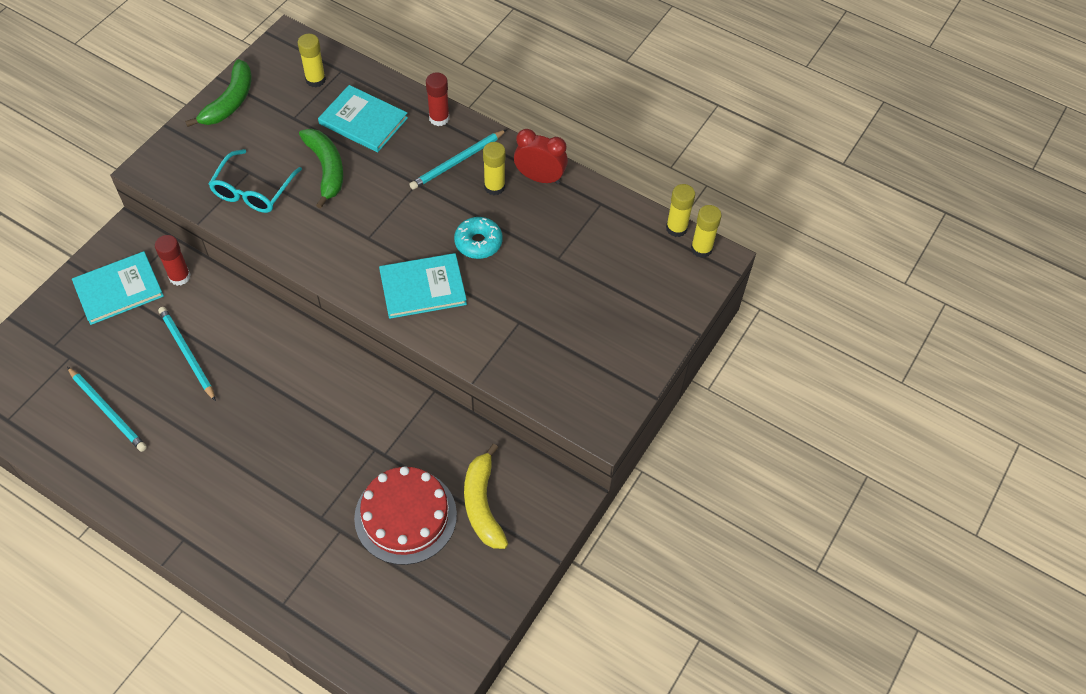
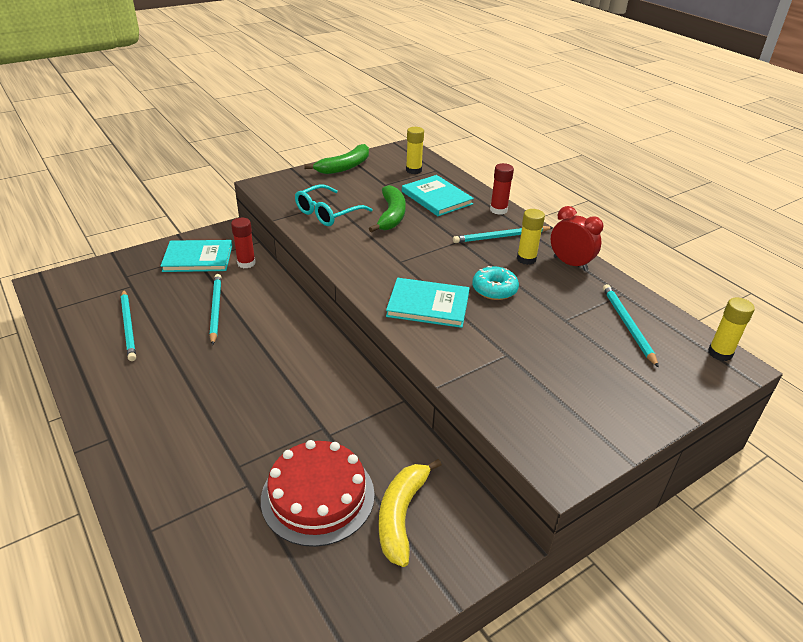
camera: 25 degrees right, 20 degrees down
yellow glue stick [666,184,695,237] -> none
none -> turquoise pencil [603,284,659,368]

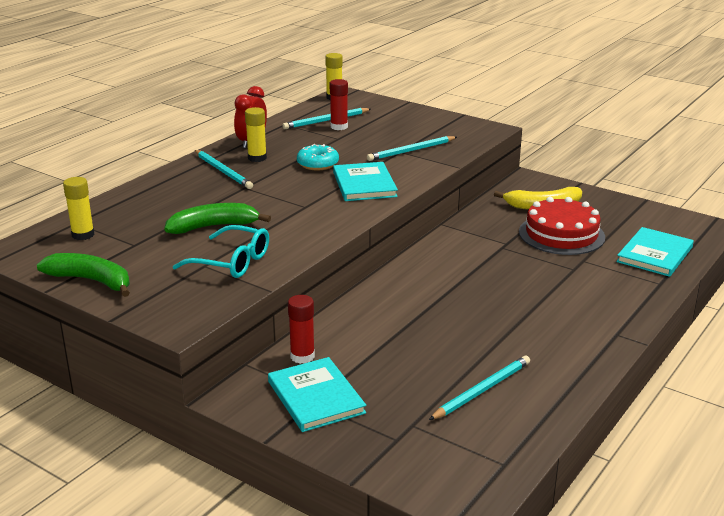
camera: 110 degrees left, 10 degrees down
turquoise pencil [210,274,222,345] -> turquoise pencil moved to [367,136,457,161]
turquoise book [402,175,474,216] -> turquoise book moved to [616,227,694,277]
red glue stick [490,163,514,215] -> red glue stick moved to [330,79,348,130]

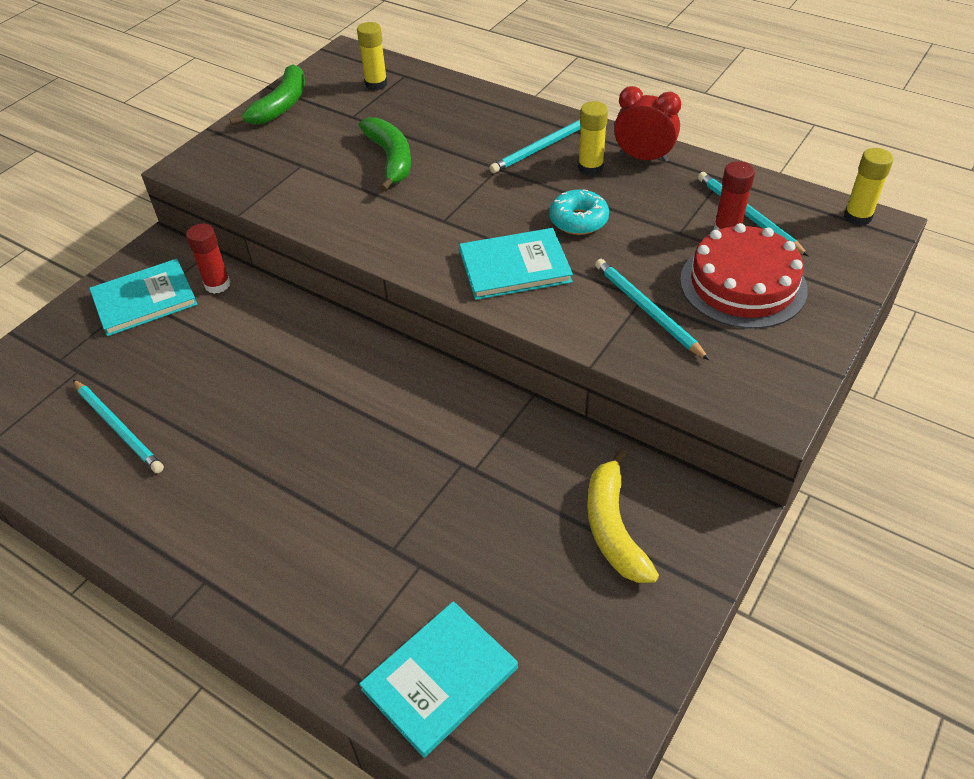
camera: 90 degrees right, 20 degrees up
turquoise glasses [173,225,269,278] -> none
red cake [519,197,605,255] -> red cake moved to [680,223,808,329]
turquoise book [616,227,694,277] -> turquoise book turned 75 degrees counterclockwise [359,601,518,758]

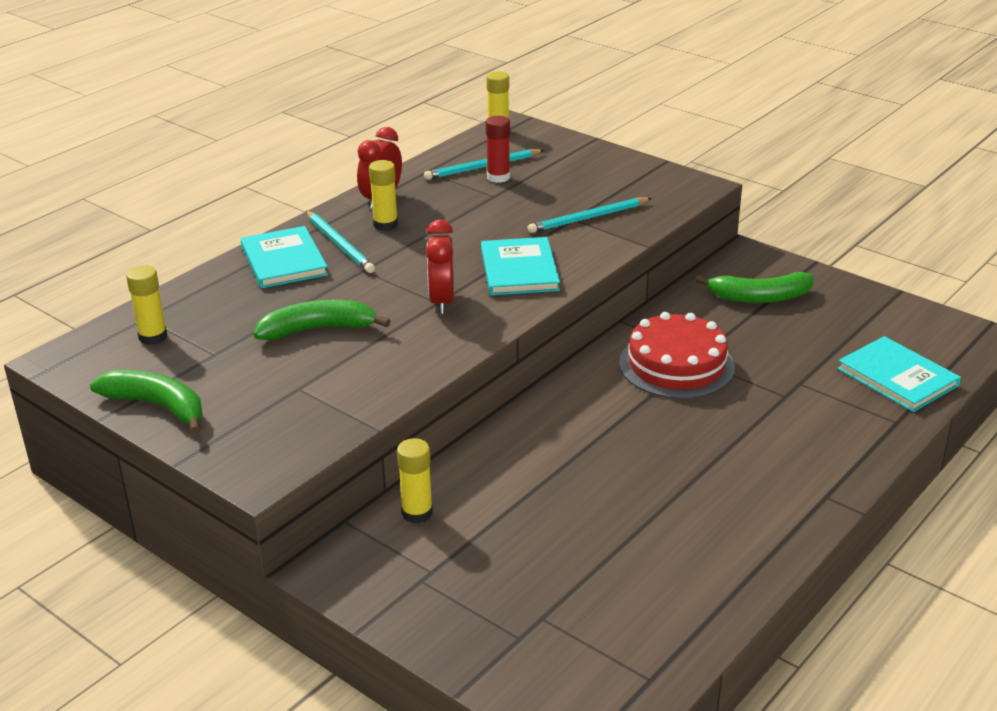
camera: 85 degrees left, 15 degrees down
turquoise pencil [73,380,164,473] -> none
turquoise book [89,259,197,336] -> turquoise book moved to [241,226,328,288]
red glue stick [186,224,230,294] -> yellow glue stick [397,438,433,523]
turquoise donut [549,189,609,235] -> none
yellow banana [587,449,659,583] -> green banana [695,272,814,303]
red cake [680,223,808,329] -> red cake moved to [619,312,735,399]
none -> red clock [426,219,454,314]

